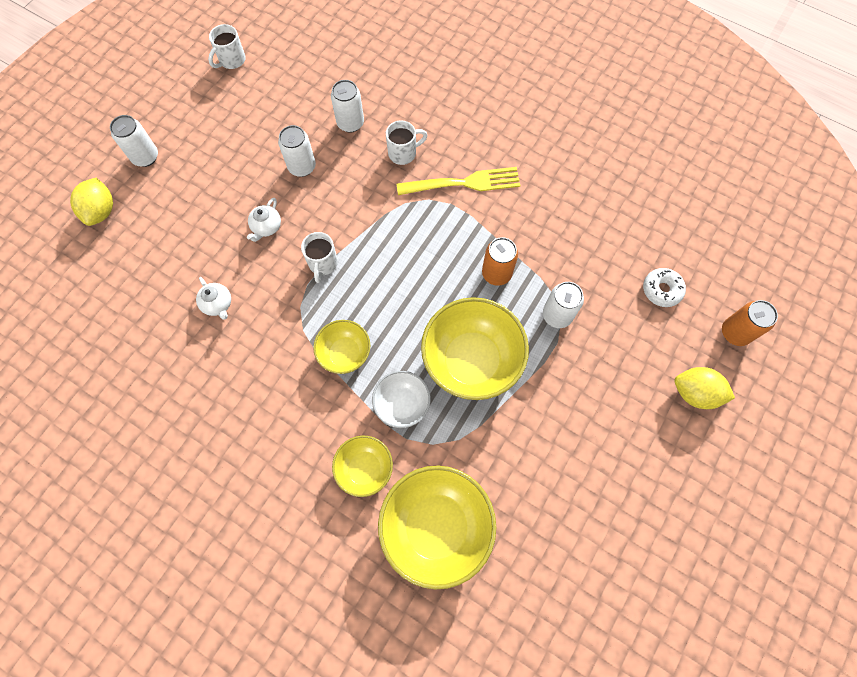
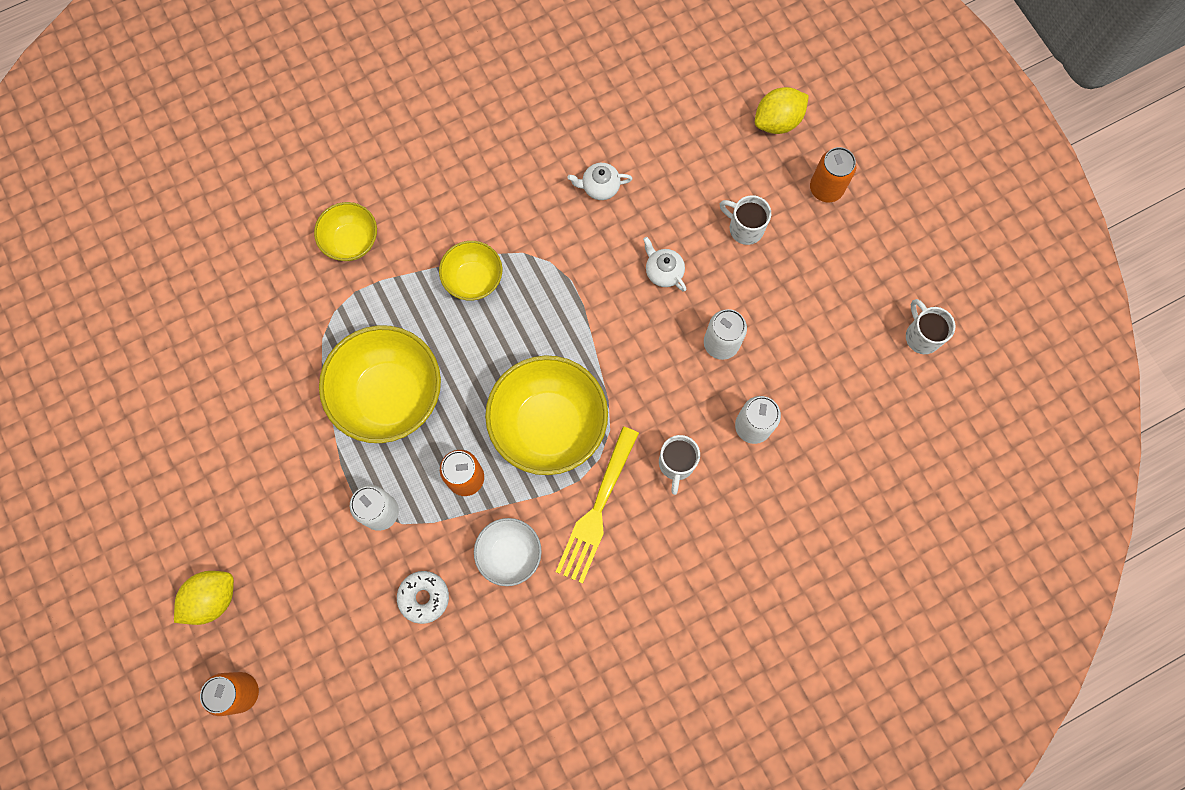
camera: 120 degrees right, 5 degrees up
yellow lemon [70,178,113,226] -> yellow lemon turned 60 degrees counterclockwise [755,87,809,134]
white can [110,115,158,167] -> orange can [810,147,856,202]
white mug [301,232,338,283] -> white mug moved to [720,195,771,245]
white bowl [372,371,431,428] -> white bowl moved to [474,518,542,586]
yellow bowl [378,466,496,590] -> yellow bowl moved to [485,355,608,475]
white donut [643,268,686,307] -> white donut moved to [397,571,449,624]

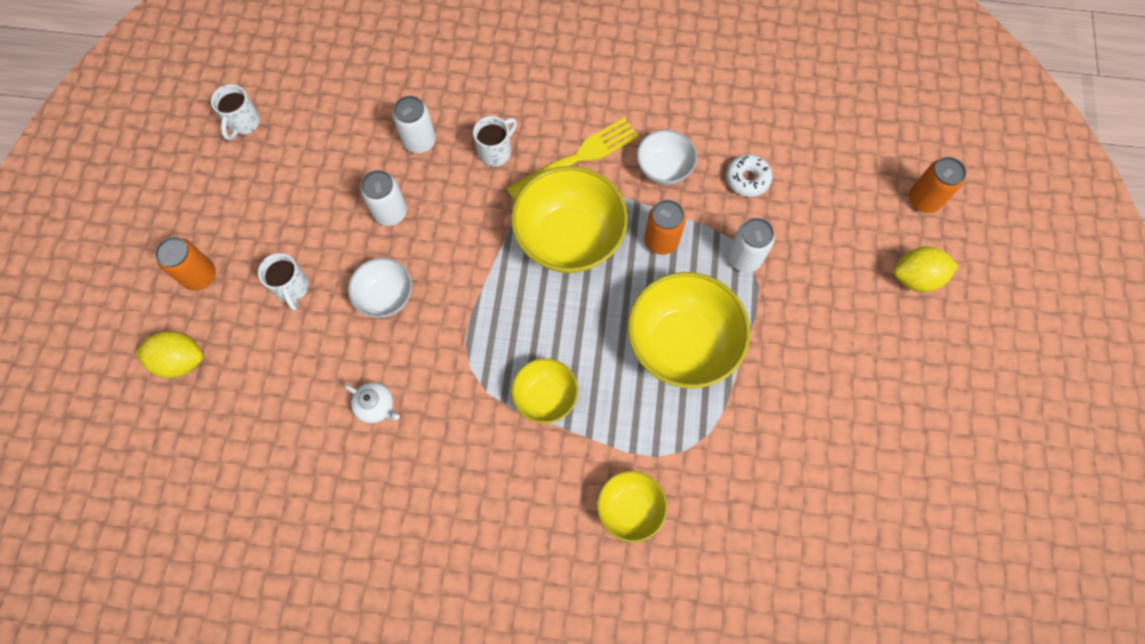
camera: 145 degrees left, 5 degrees down
white teapot [643,237,687,292] -> white bowl [348,258,412,318]

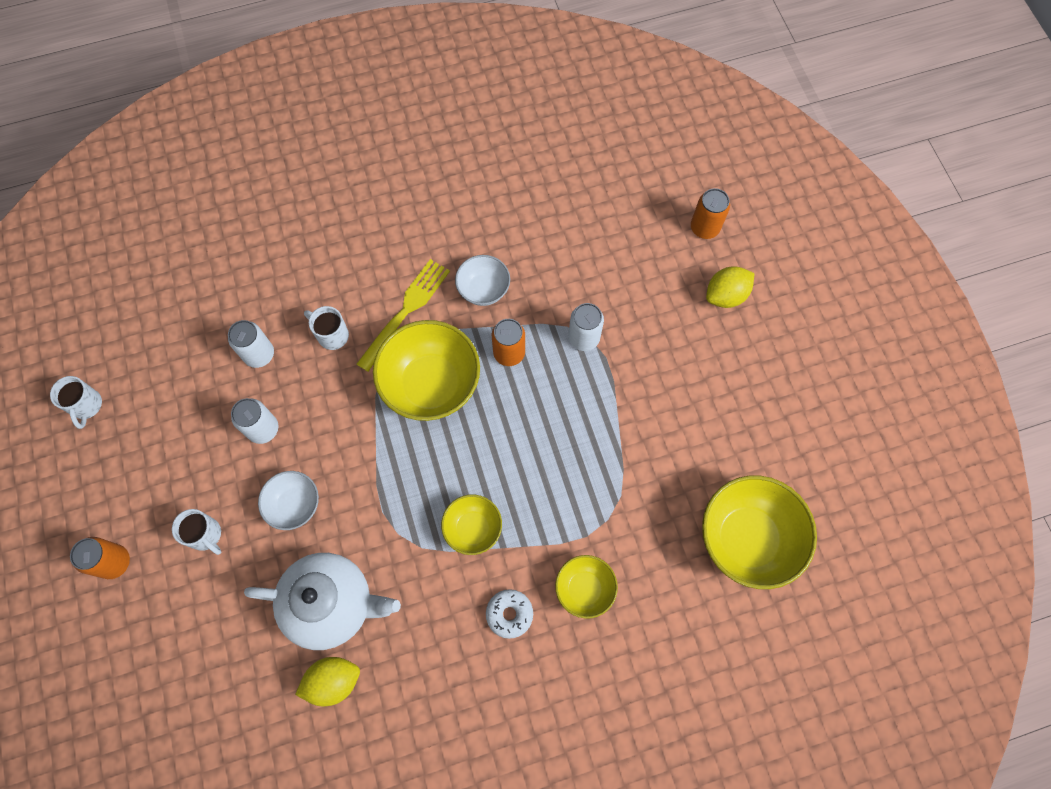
camera: 25 degrees left, 0 degrees up
yellow lemon [135,331,203,378] -> yellow lemon moved to [295,657,360,706]
white teapot [344,382,400,423] -> white teapot [244,553,401,650], size x2.42
white mug [473,116,517,167] -> white mug turned 75 degrees counterclockwise [304,306,349,350]
yellow bowl [628,272,750,388] -> yellow bowl moved to [702,475,817,589]
white donut [726,154,772,197] -> white donut moved to [486,589,533,639]

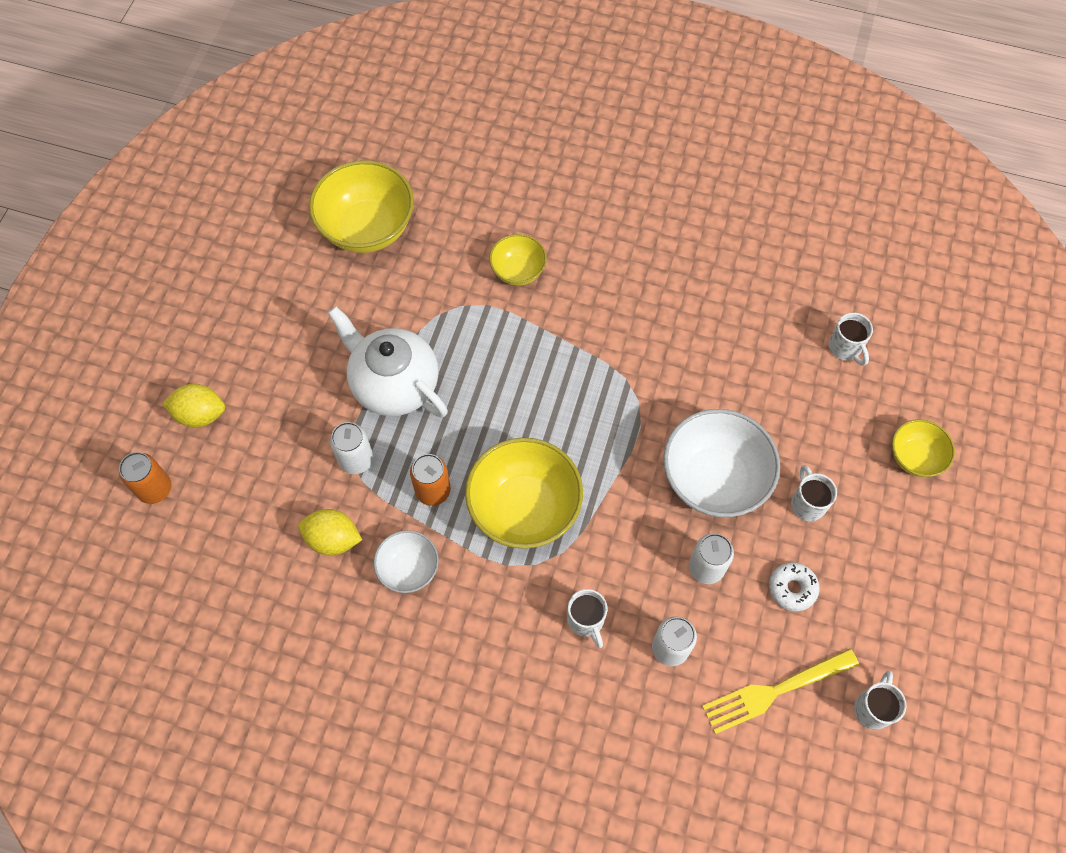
camera: 145 degrees left, 5 degrees down
orange can [70,537,130,579] -> none
white teapot [244,553,401,650] -> white teapot moved to [328,306,448,418]
white bowl [258,471,319,530] -> white bowl [663,409,780,517], size x1.82
yellow lemon [295,657,360,706] -> yellow lemon moved to [298,509,362,555]
yellow fork [357,259,450,372] -> yellow fork moved to [702,649,859,734]
yellow bowl [441,494,502,555] -> yellow bowl moved to [892,419,955,477]
white donut [486,589,533,639] -> white donut moved to [769,562,820,612]
none -> white mug [829,312,873,366]

